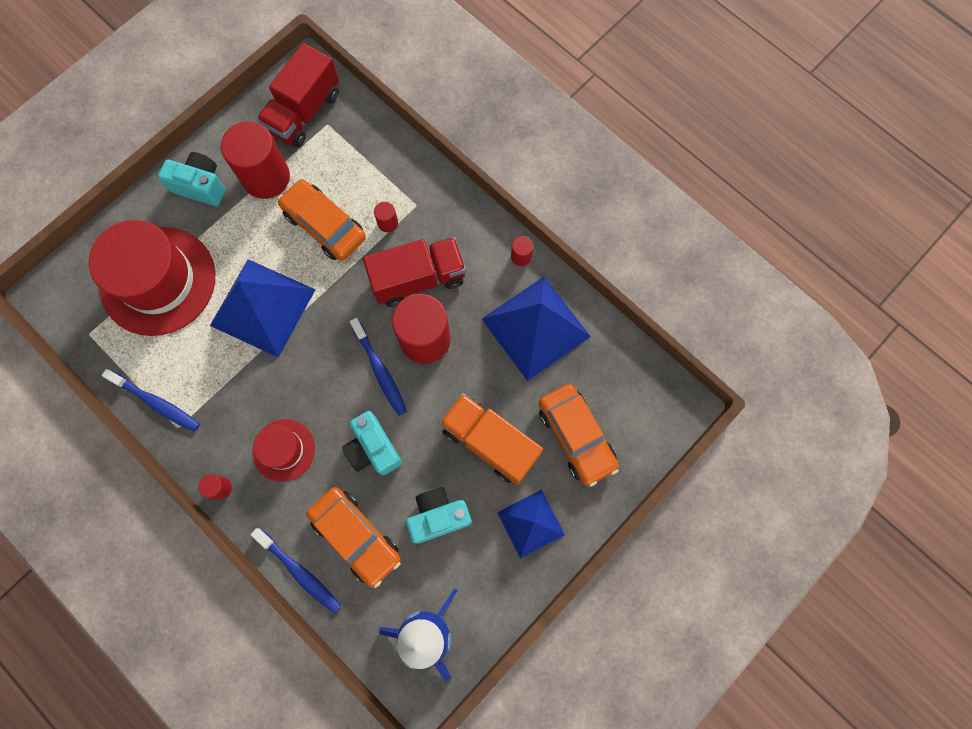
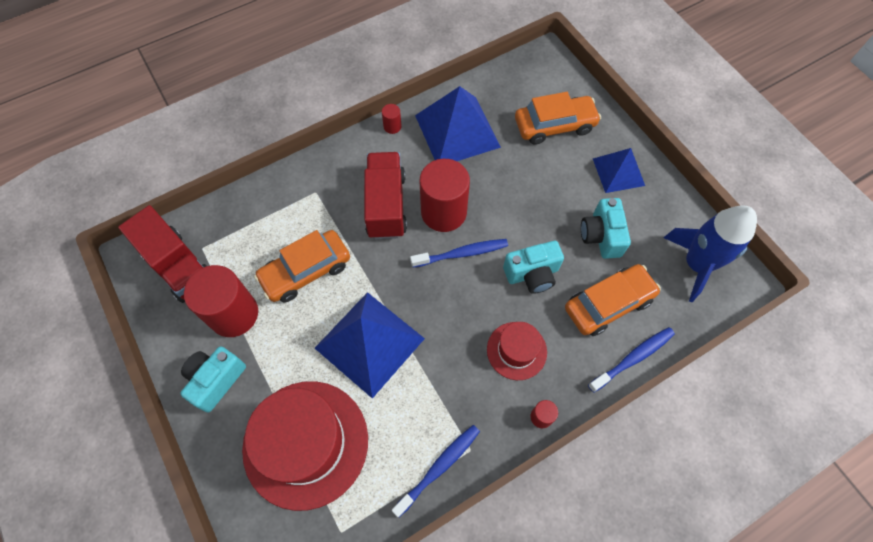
camera: 75 degrees left, 10 degrees down
red cylinder [374,202,398,232] -> none
orange truck [439,393,543,485] -> none

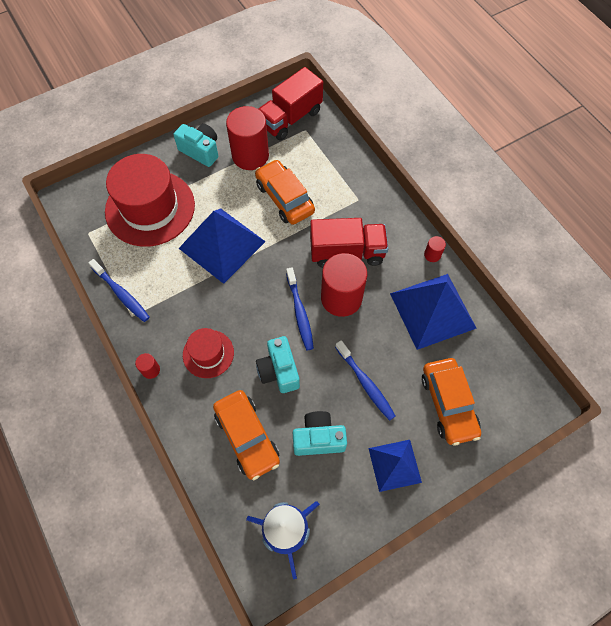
camera: 90 degrees right, 0 degrees up
blue toothbrush [588,327,675,393] -> blue toothbrush moved to [335,340,396,421]

